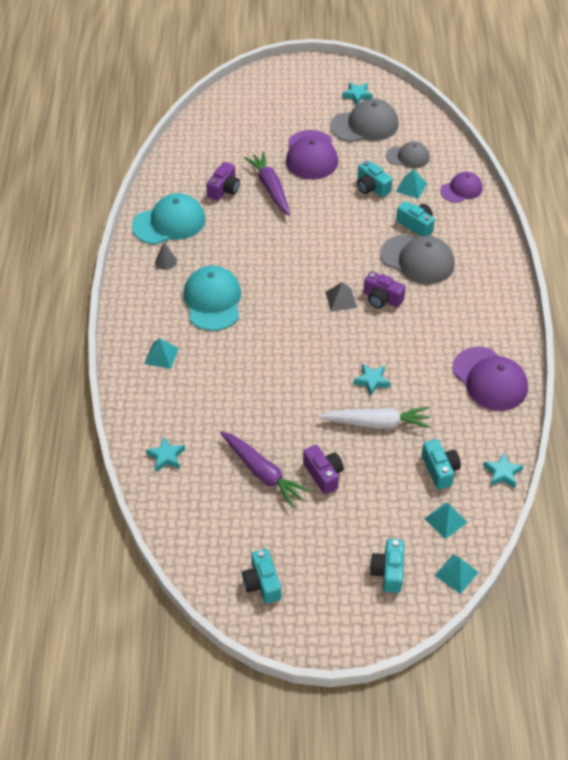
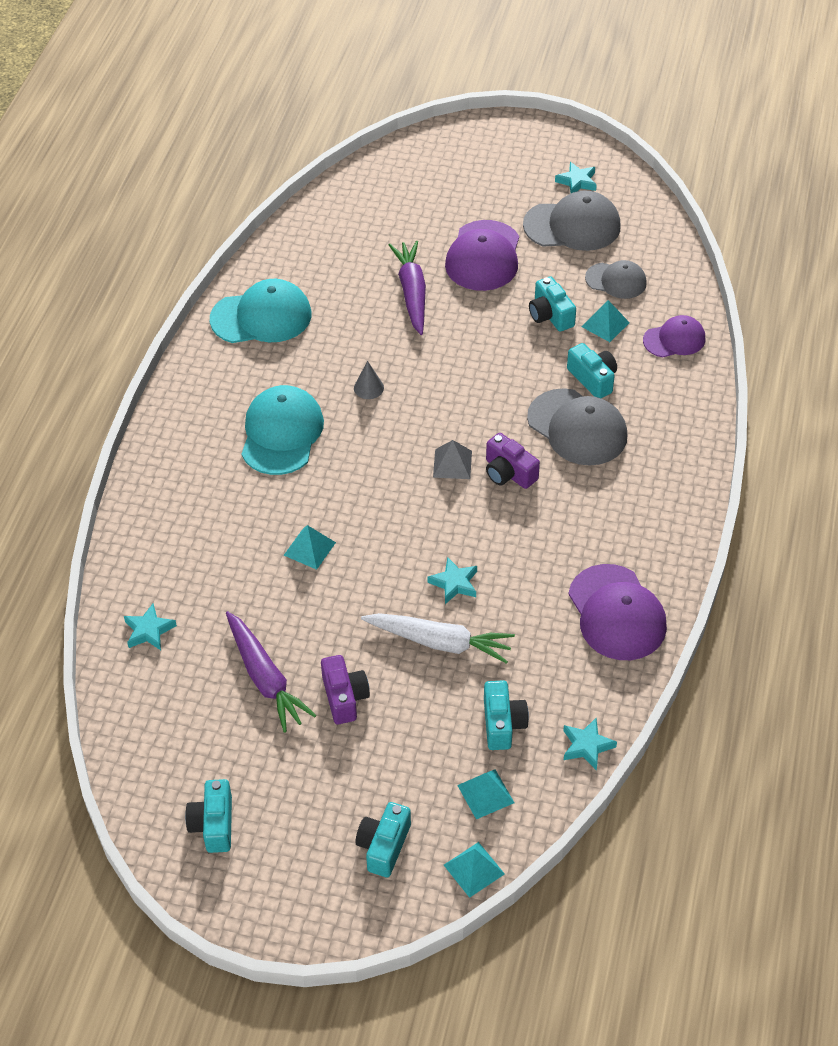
camera: 15 degrees right, 0 degrees up
turquoise pyramid [144,338,179,369] -> turquoise pyramid moved to [284,525,336,570]
grey cone [155,242,177,270] -> grey cone moved to [354,361,384,399]
purple camera [206,162,240,201] -> none

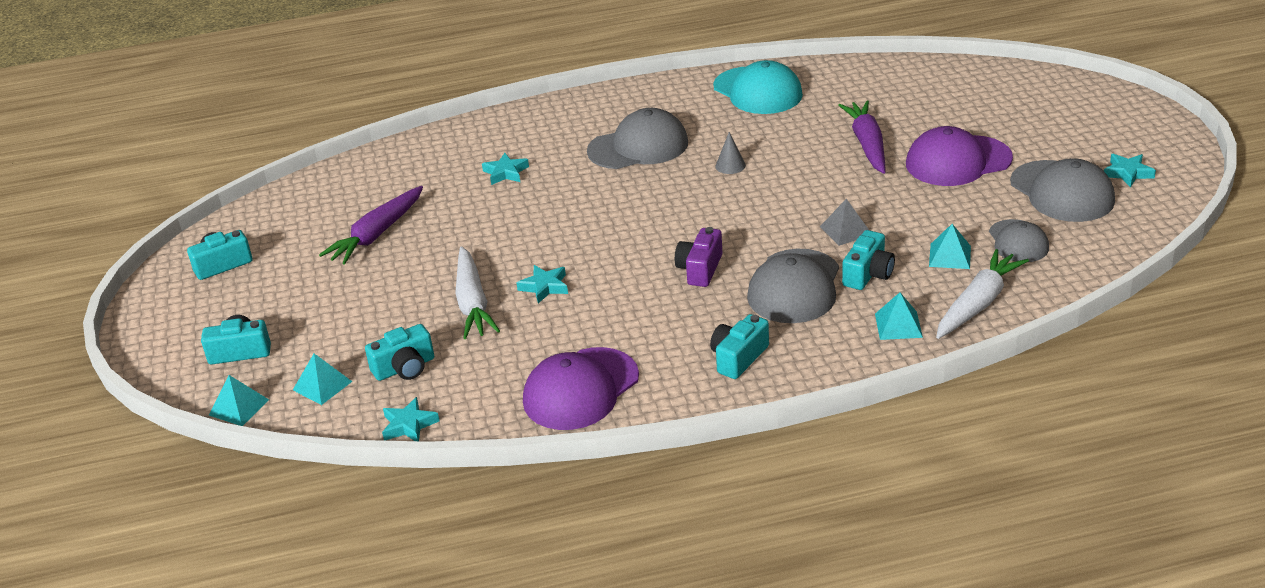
camera: 65 degrees right, 15 degrees down
turquoise star [124,604,177,650] -> turquoise star moved to [482,153,529,185]
turquoise cap [242,385,324,475] -> grey cap [587,108,688,169]
turquoise pyramid [284,525,336,570] -> turquoise pyramid moved to [875,292,923,340]
purple camera [321,655,370,724] -> none
purple carrot [389,241,426,335] -> purple carrot turned 60 degrees counterclockwise [838,101,885,174]
grey pyramid [433,440,472,479] -> grey pyramid moved to [820,199,869,246]
turquoise camera [529,276,576,332] -> turquoise camera moved to [710,314,769,379]
purple cap [643,315,705,357] -> white carrot [936,249,1029,339]

